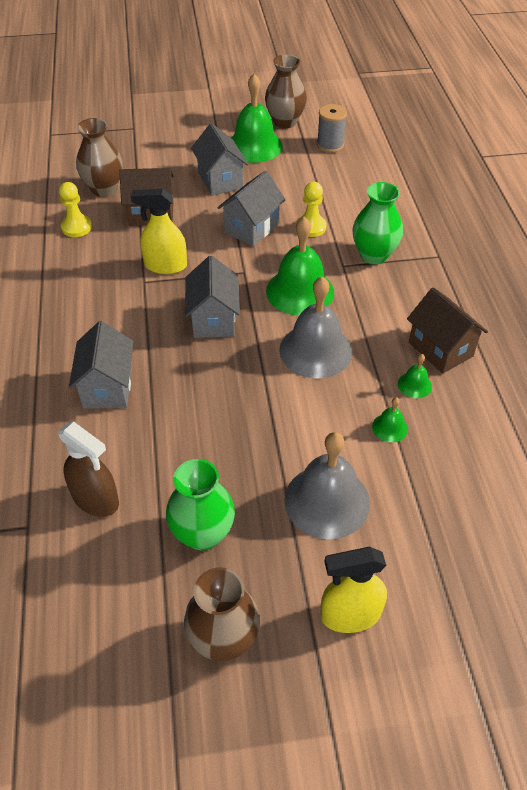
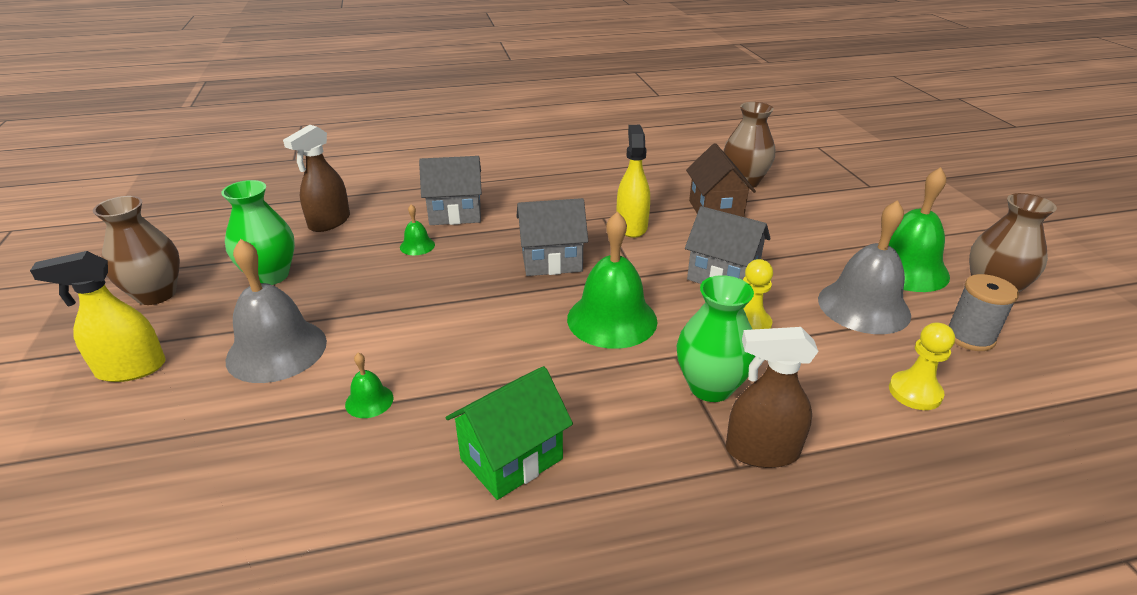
camera: 85 degrees right, 15 degrees down
yellow pawn [59,182,92,237] -> yellow pawn moved to [889,322,955,410]
grey house [191,123,249,196] -> none
grey bell [279,277,352,379] -> grey bell moved to [818,200,911,334]
yellow spray bottle [321,547,387,633] -> yellow spray bottle turned 90 degrees counterclockwise [30,251,166,382]
green bell [398,354,432,398] -> green bell moved to [400,204,435,255]
brown house [407,287,488,374] -> green house [445,366,573,500]
none -> brown spray bottle [726,327,819,468]

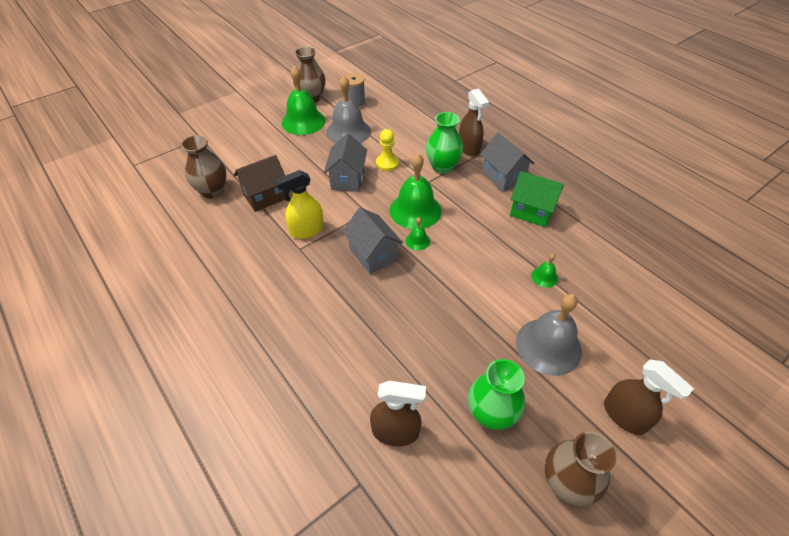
camera: 115 degrees left, 15 degrees up
yellow spray bottle [30,251,166,382] -> brown spray bottle [604,359,694,435]
green bell [400,204,435,255] -> green bell moved to [405,218,430,250]
grey house [419,156,482,225] -> grey house moved to [480,133,535,192]
yellow pawn [889,322,955,410] -> none

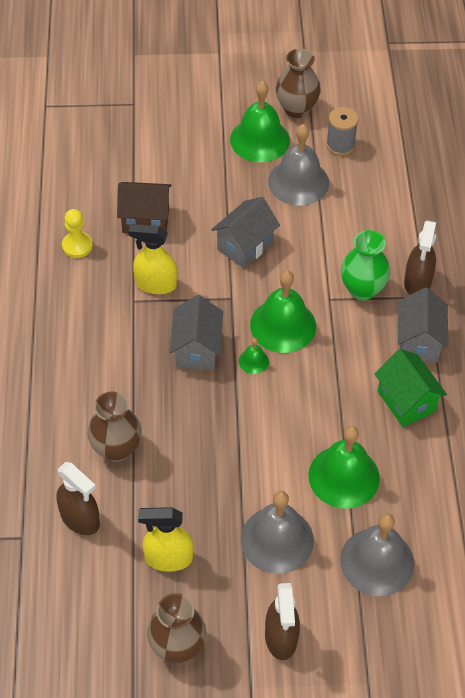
camera: 35 degrees right, 5 degrees up
brown vase [181,135,226,199] -> brown vase moved to [88,392,142,462]
yellow pawn [376,129,399,171] -> yellow pawn moved to [62,209,93,258]
green vase [468,359,525,430] -> yellow spray bottle [138,507,194,572]
green bell [531,254,558,288] -> green bell [308,426,380,509], size x2.22
none -> grey bell [340,513,414,596]

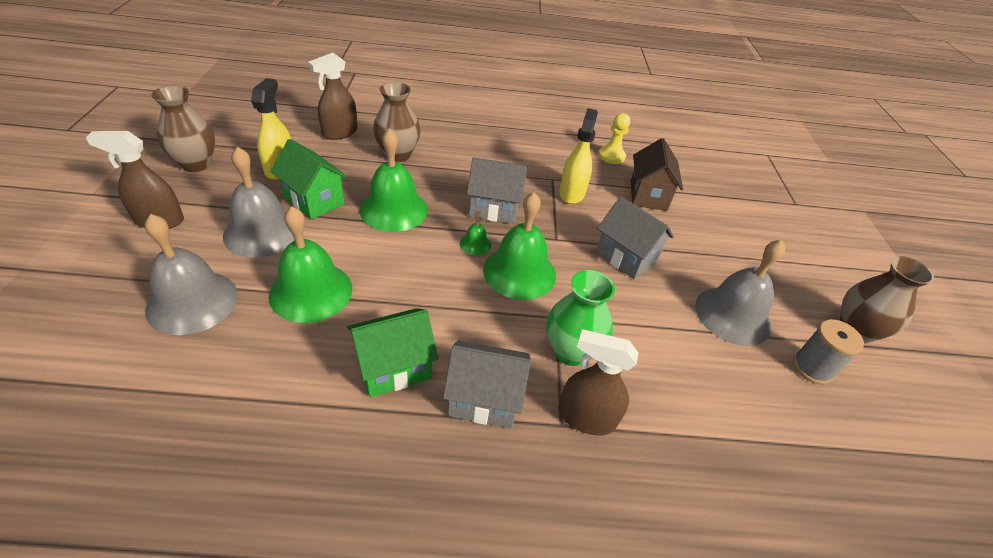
camera: 90 degrees right, 10 degrees down
green bell [230,81,290,162] -> green bell moved to [359,128,428,232]
none -> green house [271,139,347,220]

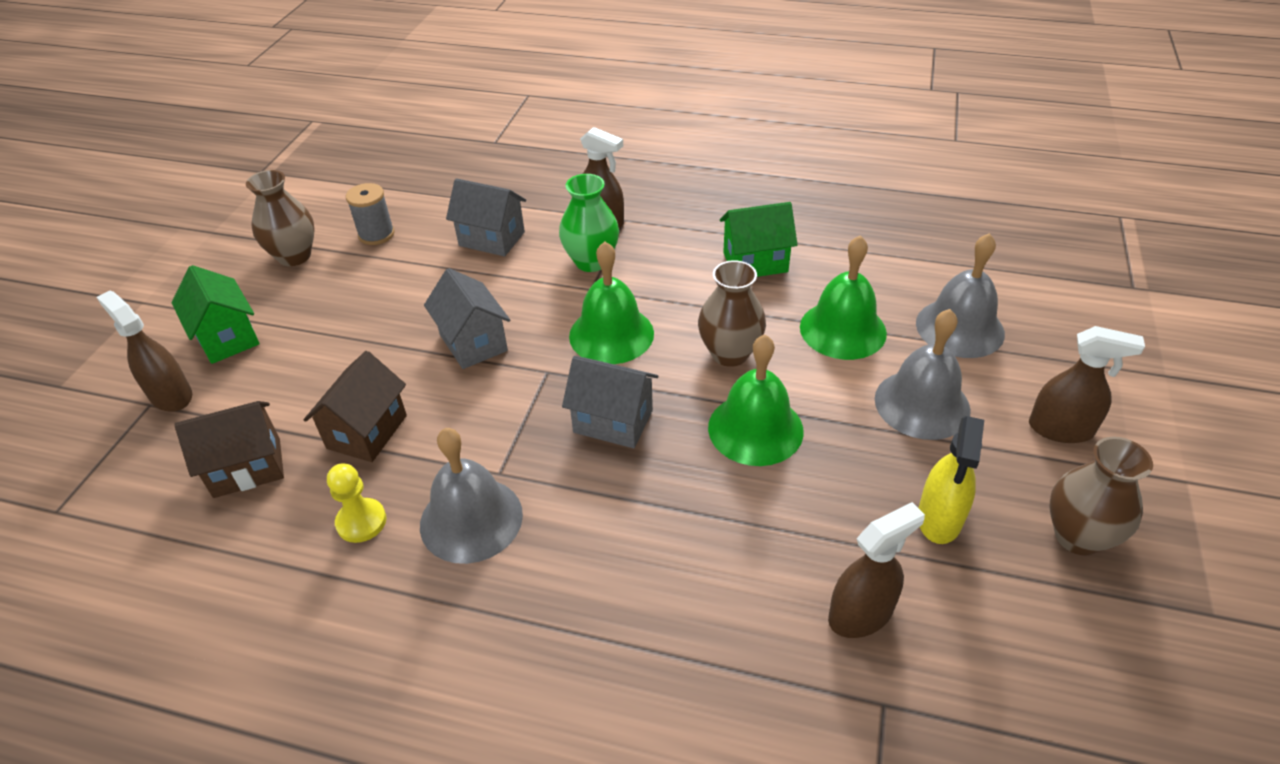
camera: 160 degrees left, 0 degrees up
green house [271,139,347,220] -> green house moved to [171,265,260,364]
brown vase [373,82,421,162] -> brown vase moved to [698,260,766,367]
grey house [443,340,531,428] -> grey house moved to [446,178,526,257]
green bell [460,211,491,255] -> none
yellow spray bottle [559,108,598,204] -> none
grey bell [695,240,785,346] -> grey bell moved to [420,428,523,564]
none -> brown spray bottle [97,291,192,412]
none -> brown house [175,401,284,498]

